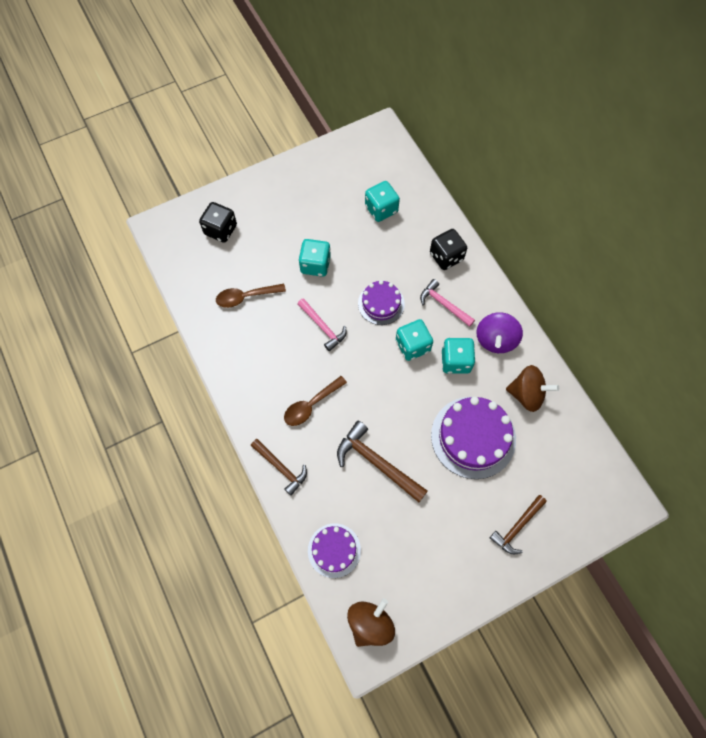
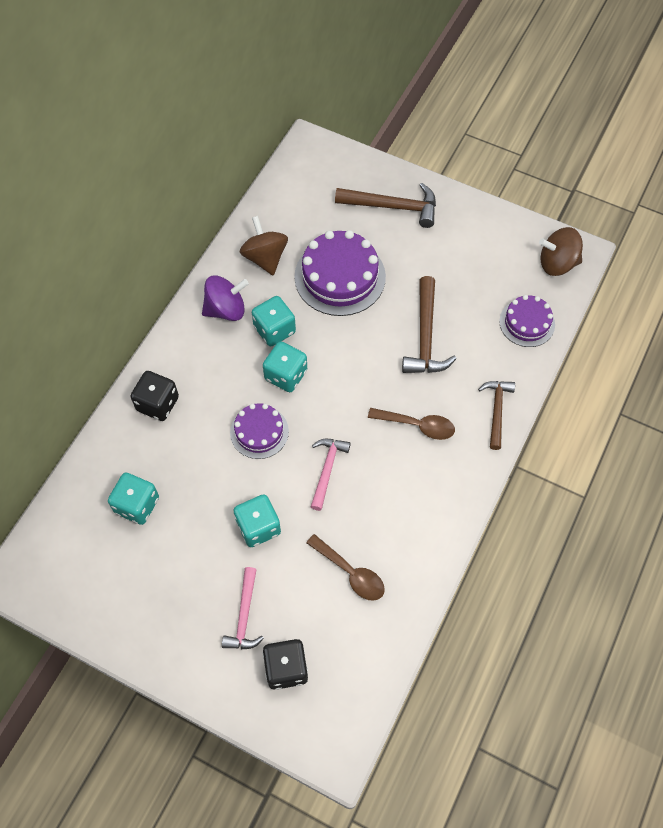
camera: 125 degrees left, 5 degrees down
pink hammer [420,279,475,327] -> pink hammer moved to [222,567,264,650]
brown hammer [490,495,547,554] -> brown hammer [335,183,436,228], size x1.51

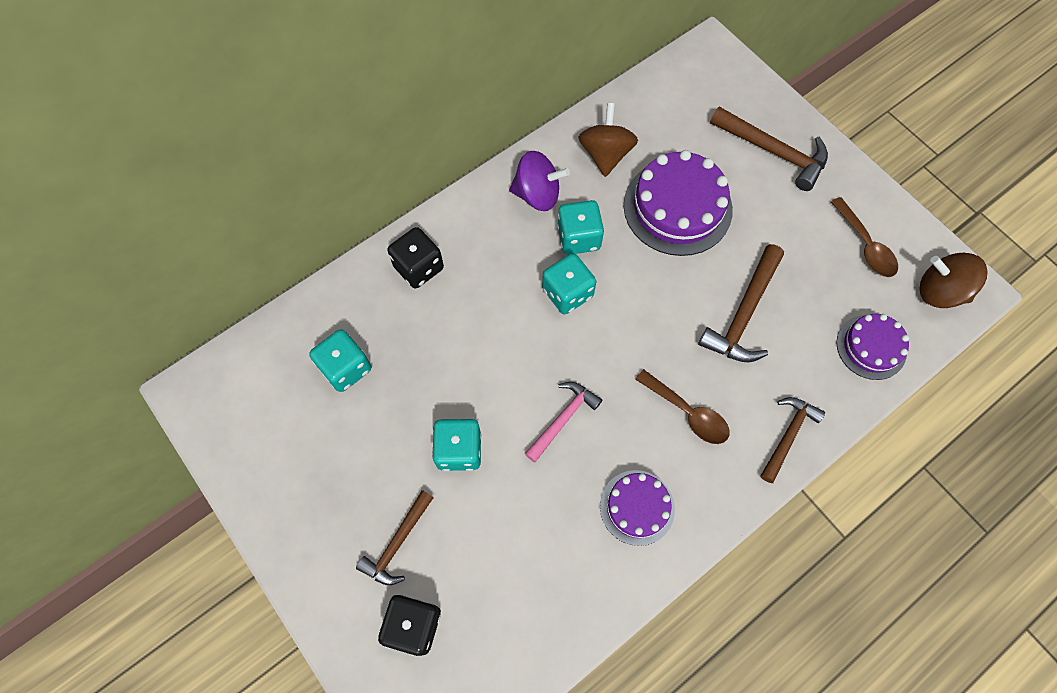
camera: 25 degrees right, 5 degrees up
pink hammer [222,567,264,650] -> brown hammer [356,490,434,585]
purple cake [230,403,289,459] -> purple cake moved to [600,470,675,546]
brown spoon [306,534,385,601] -> brown spoon moved to [831,197,898,277]

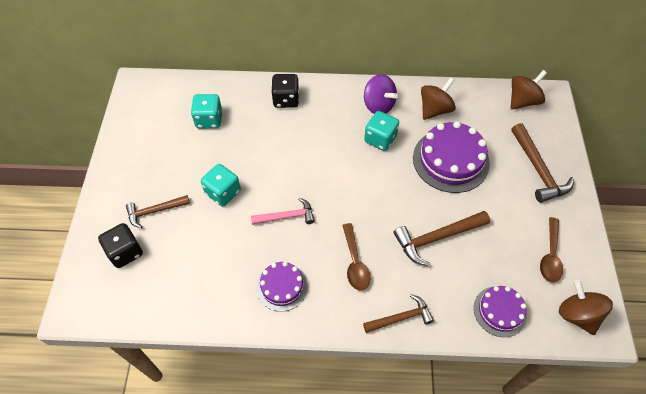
camera: 40 degrees right, 10 degrees down
turquoise dice [542,253,596,314] -> none
none -> brown spinning top [511,70,547,110]

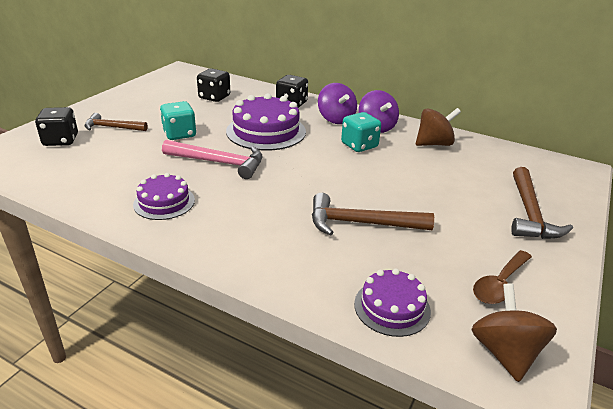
camera: 25 degrees right, 25 degrees down
turquoise dice [191,94,222,128] -> black dice [197,68,230,102]
pink hammer [251,198,315,225] -> pink hammer [162,140,262,179], size x1.51
brown spoon [342,223,371,291] -> none
brown hammer [363,294,434,333] -> none
purple cake [413,121,490,193] -> purple cake moved to [226,93,306,151]
brown spinning top [511,70,547,110] -> none
none -> purple spinning top [318,83,357,124]

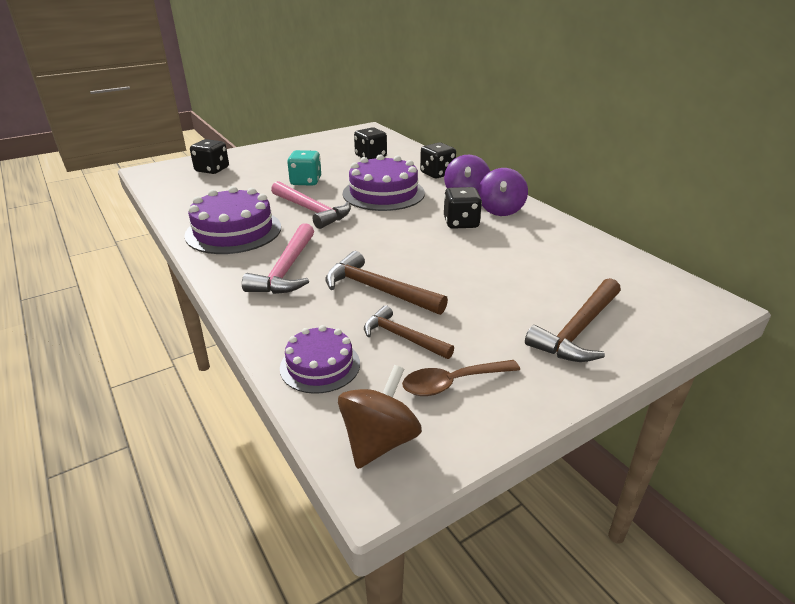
camera: 30 degrees right, 0 degrees up
brown hammer [85,113,148,131] -> brown hammer moved to [364,305,454,359]
purple cake [133,173,195,220] -> purple cake [184,186,281,254], size x1.69
turquoise dice [341,112,381,152] -> black dice [444,187,482,229]
brown spinning top [416,108,461,146] -> none
none -> pink hammer [242,223,314,294]

